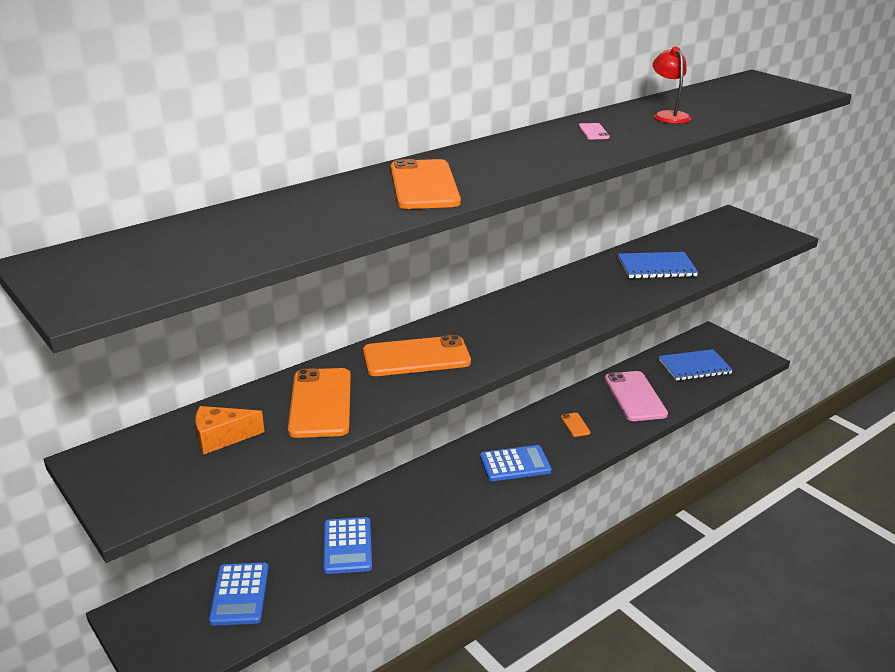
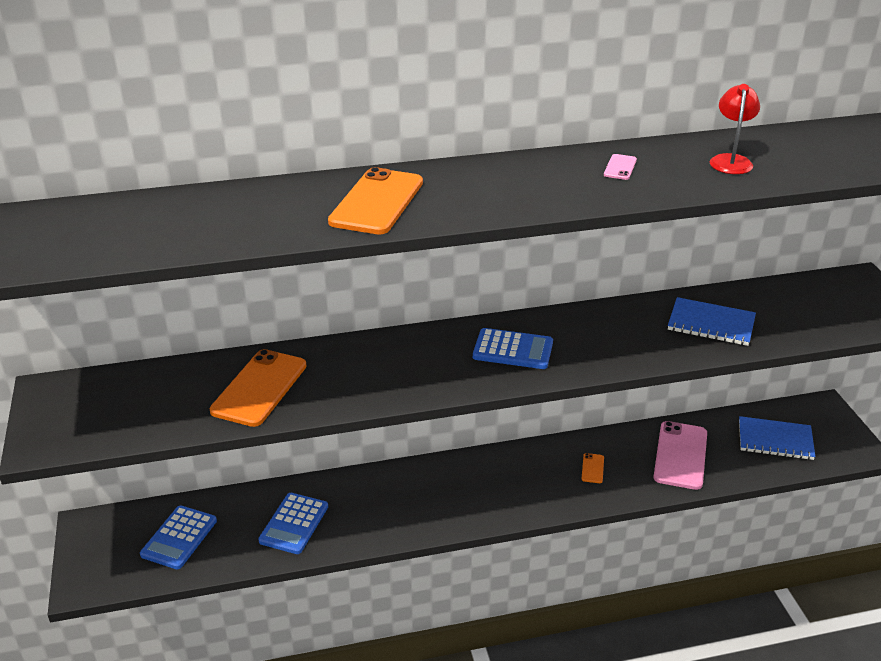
camera: 25 degrees right, 5 degrees up
orange cheese [195,406,264,455] -> none
orange phone [363,335,471,376] -> none
blue calculator [480,445,552,481] -> blue calculator moved to [473,328,553,369]

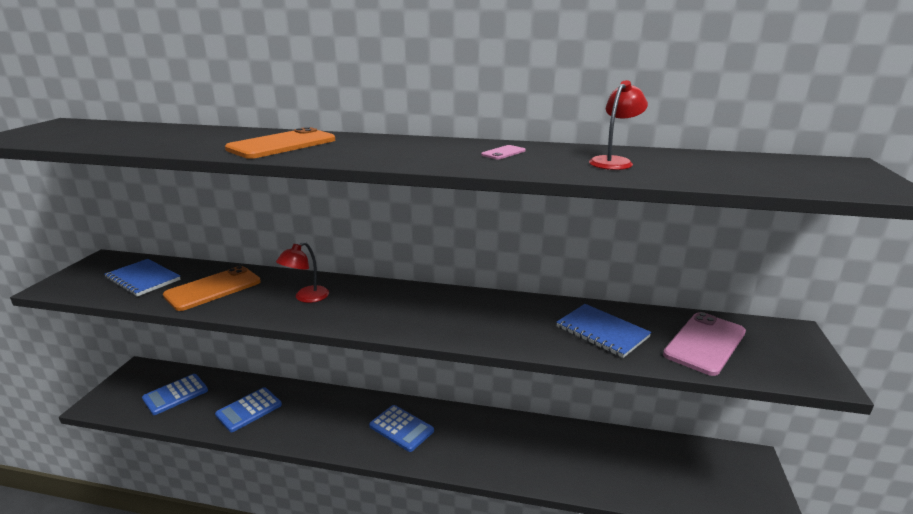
camera: 25 degrees right, 10 degrees down
blue calculator [473,328,553,369] -> blue calculator moved to [369,405,434,452]
orange phone [582,453,604,483] -> none
pink phone [654,421,707,490] -> pink phone moved to [663,312,746,376]
blue notebook [739,416,815,460] -> blue notebook moved to [104,259,181,297]
none -> red lamp [276,242,329,303]

